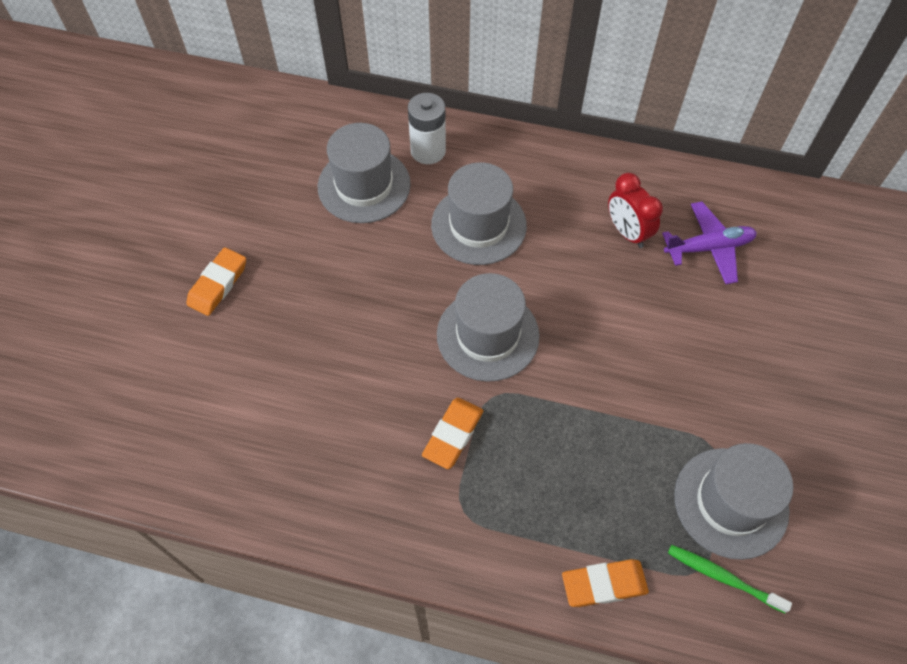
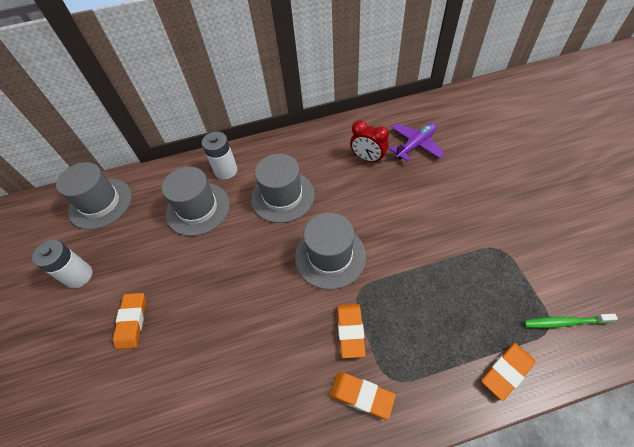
camera: 25 degrees left, 5 degrees down
grey hat [674,443,793,560] -> grey hat moved to [56,162,132,230]
none -> white battery [32,240,92,288]
none -> orange eraser [330,372,396,420]

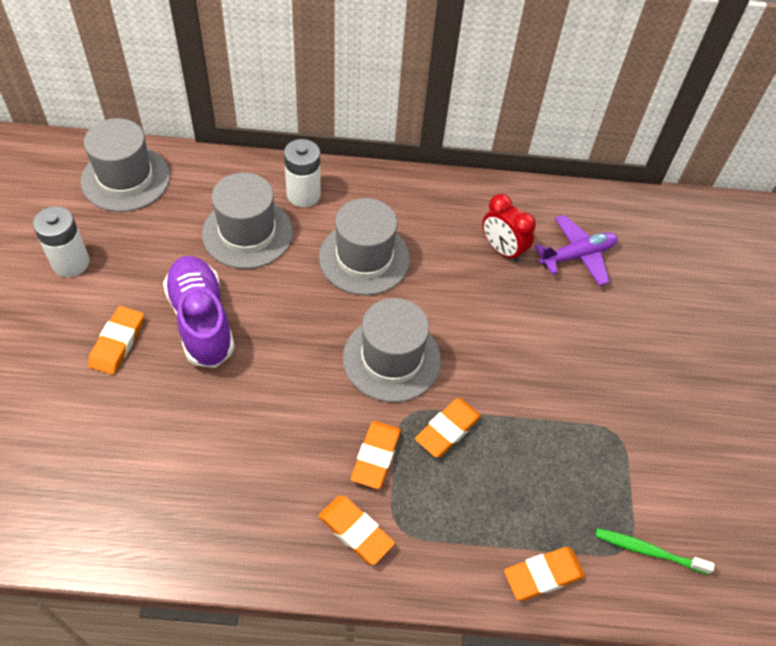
camera: 10 degrees right, 0 degrees up
none -> purple shoe [163,256,235,368]
none -> orange eraser [415,398,481,458]

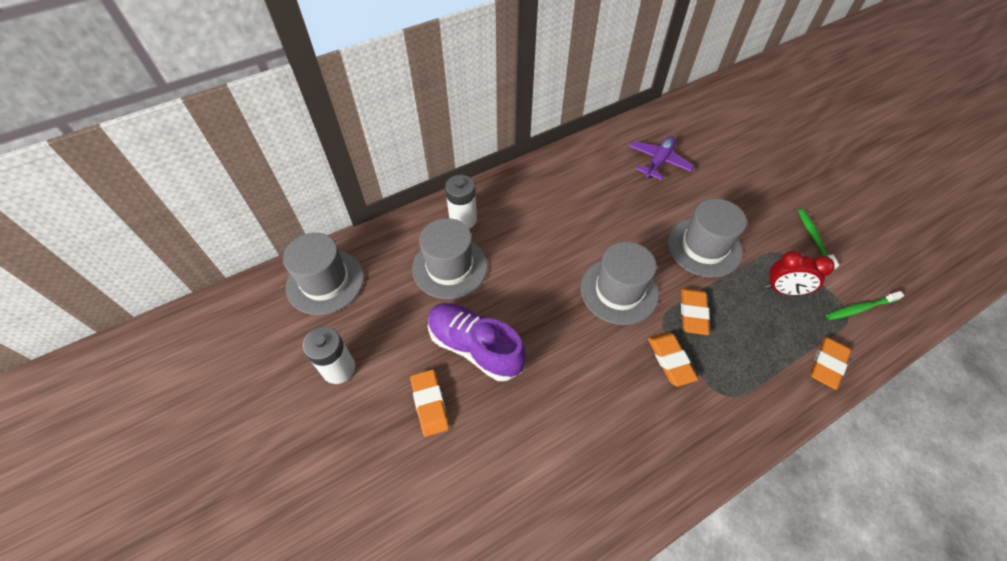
camera: 30 degrees left, 0 degrees up
orange eraser [318,495,395,565] -> none
grey hat [319,198,410,295] -> grey hat moved to [667,199,747,277]
red clock [482,194,536,263] -> red clock moved to [765,251,835,295]
none -> green toothbrush [798,209,839,270]

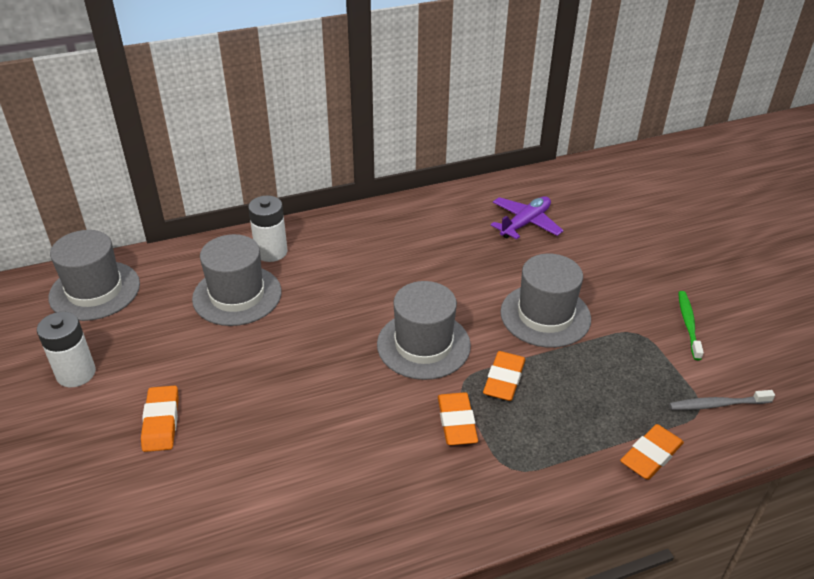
camera: 10 degrees right, 15 degrees down
purple shoe [428,303,526,381] -> none
red clock [765,251,835,295] -> none
green toothbrush [826,291,904,320] -> grey toothbrush [669,390,775,410]

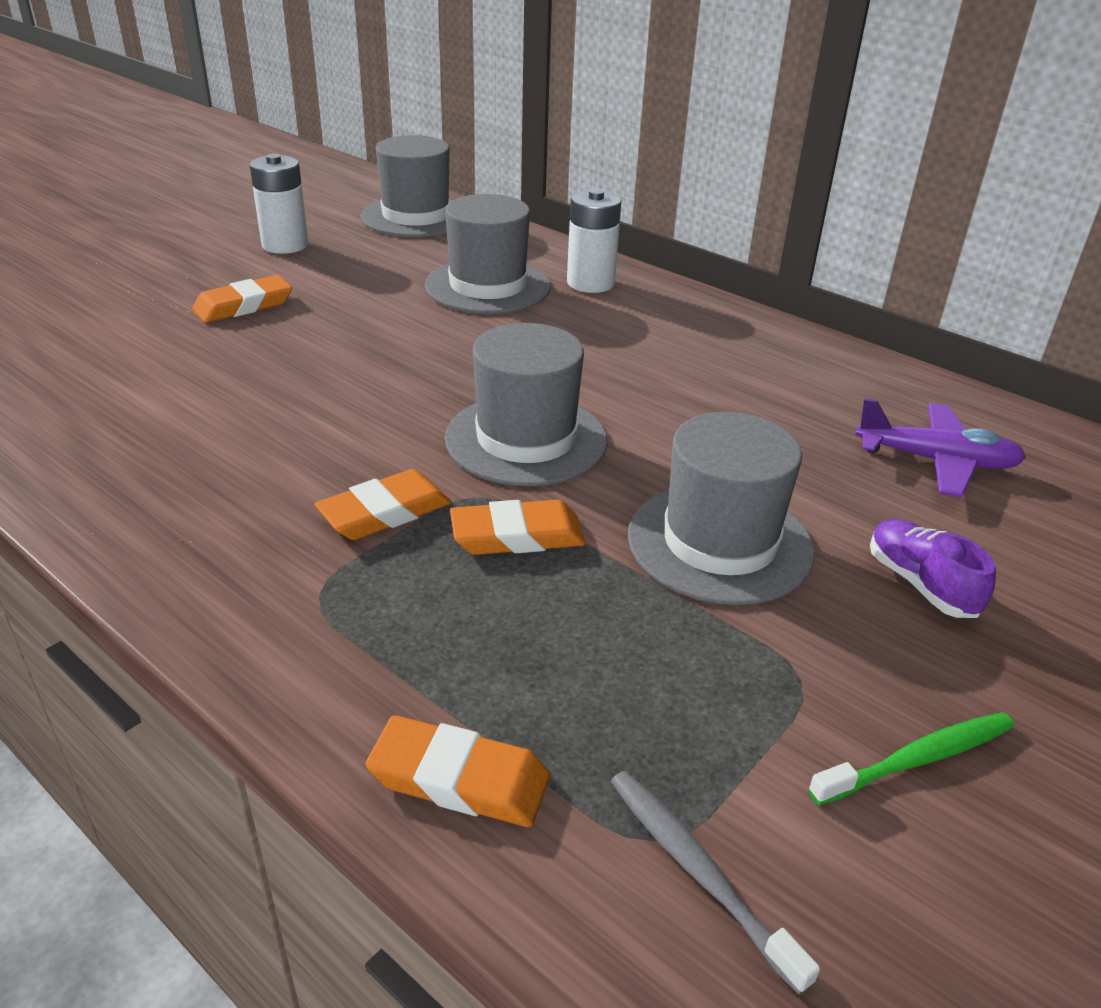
camera: 60 degrees right, 5 degrees down
none -> purple shoe [870,519,996,618]

